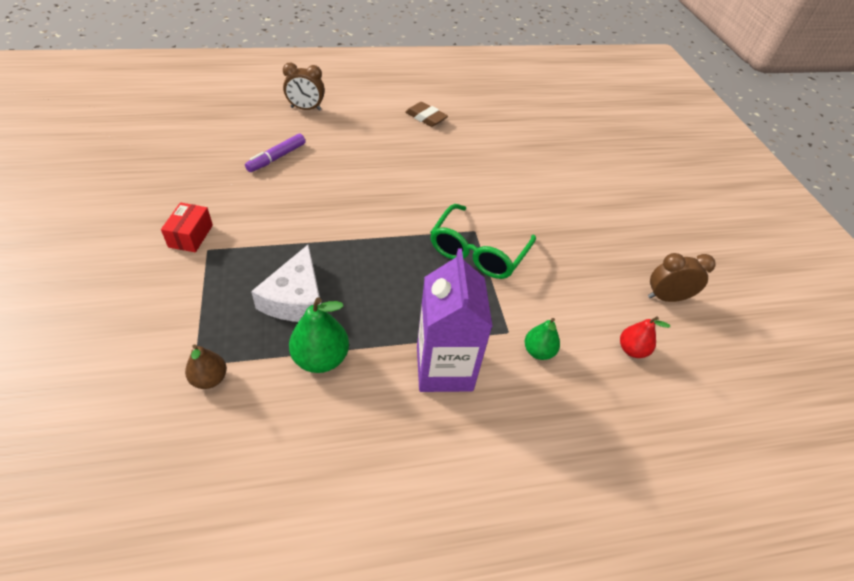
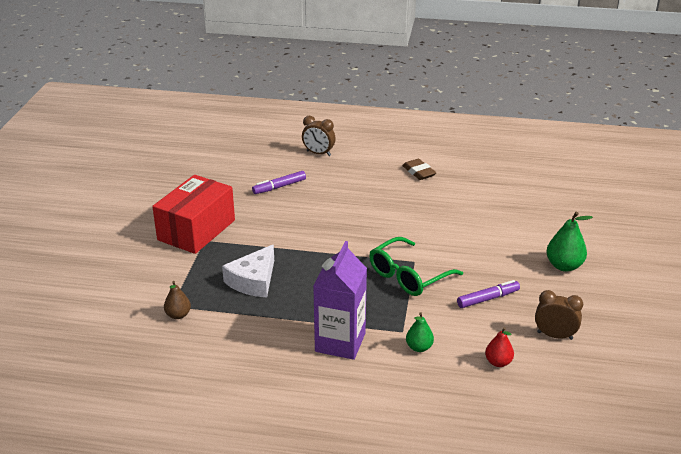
camera: 25 degrees right, 15 degrees down
red box [161,202,213,252] -> red box [152,175,235,254], size x2.19
green pear [289,298,349,373] -> green pear moved to [546,212,593,272]
none -> purple marker [457,280,520,308]

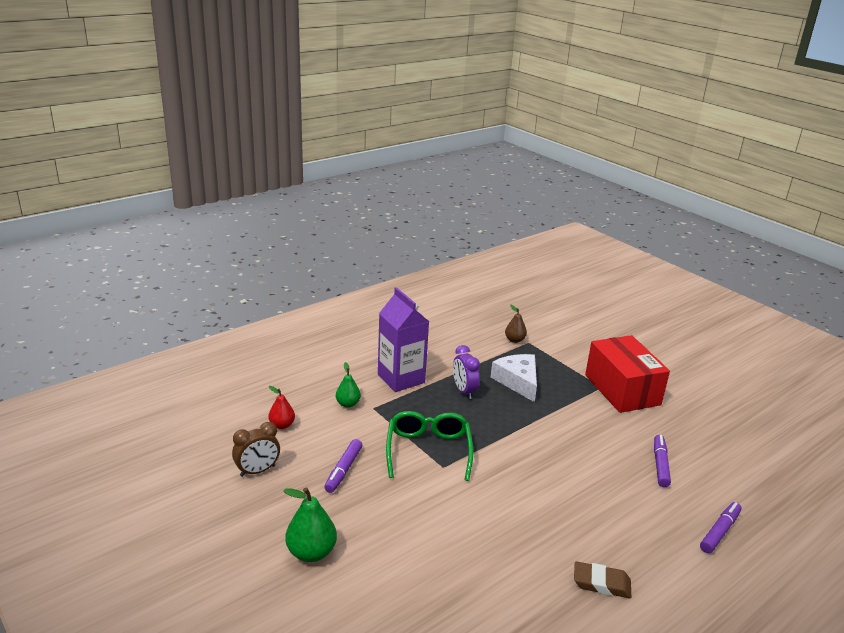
camera: 130 degrees right, 5 degrees down
brown clock [302,116,336,156] -> purple marker [700,502,742,553]
none -> purple clock [453,345,480,399]

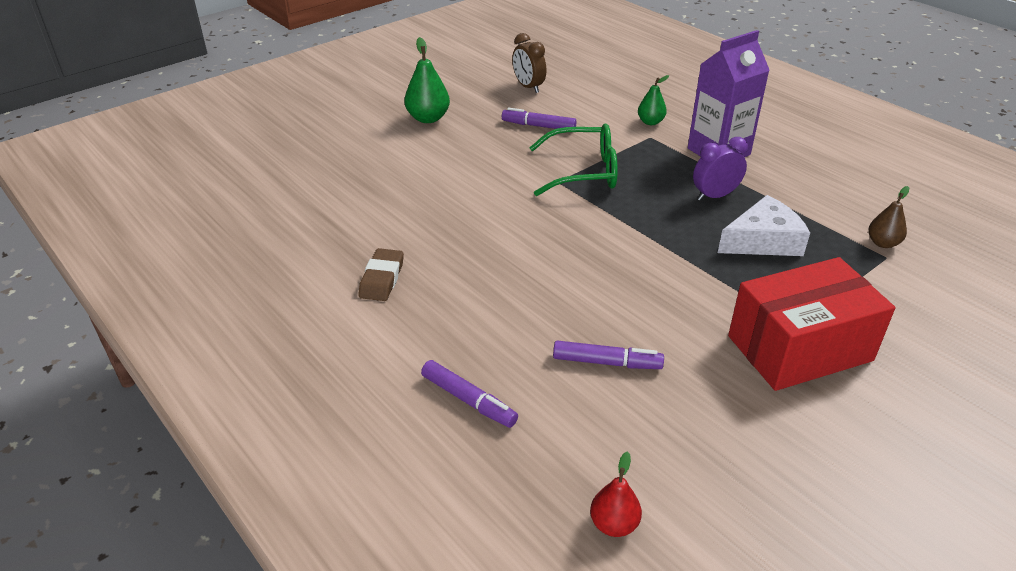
camera: 90 degrees right, 10 degrees up
red pear [269,386,295,429] -> red pear moved to [590,451,642,537]

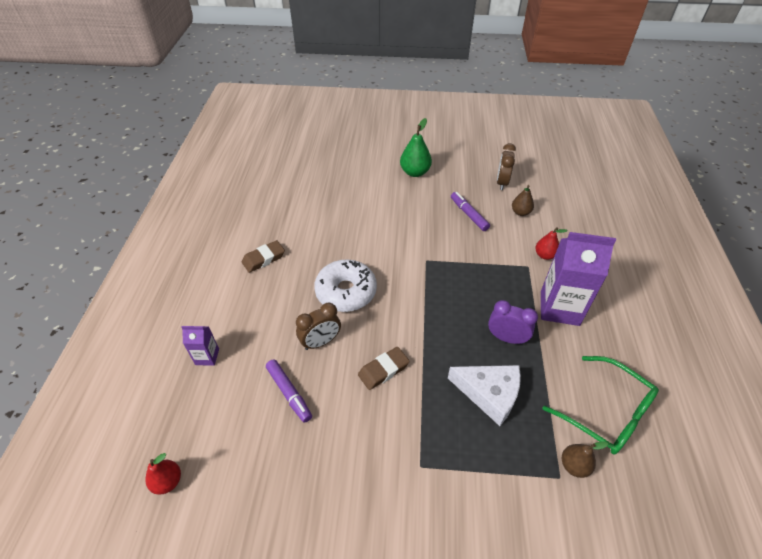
camera: 45 degrees right, 10 degrees up
purple marker [421,360,518,428] -> purple carton [181,326,219,366]
green glasses [529,123,618,196] -> green glasses moved to [543,356,659,455]
green pear [638,75,669,125] -> red pear [535,227,568,260]
red box [728,257,895,391] -> none
none -> brown clock [296,303,341,350]
none -> white donut [314,259,377,312]
none -> brown eraser [358,347,410,390]
none -> brown pear [512,185,534,216]

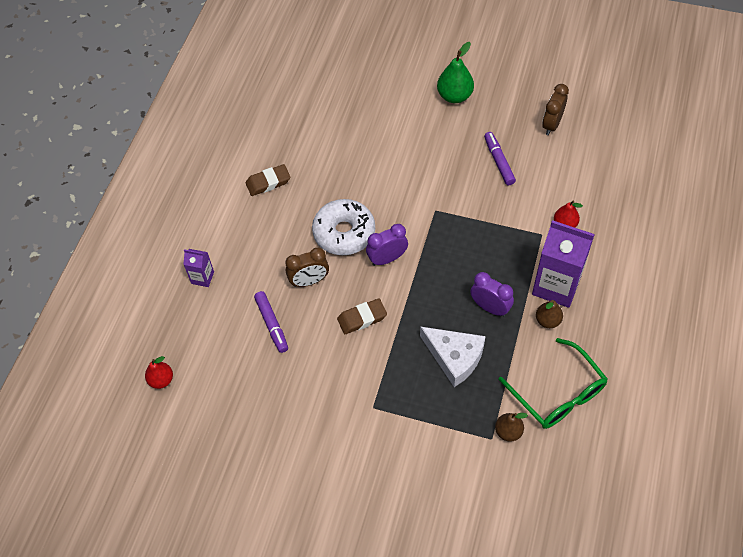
camera: 15 degrees right, 10 degrees up
brown pear [512,185,534,216] -> brown pear moved to [536,300,563,328]
none -> purple clock [366,224,408,266]

